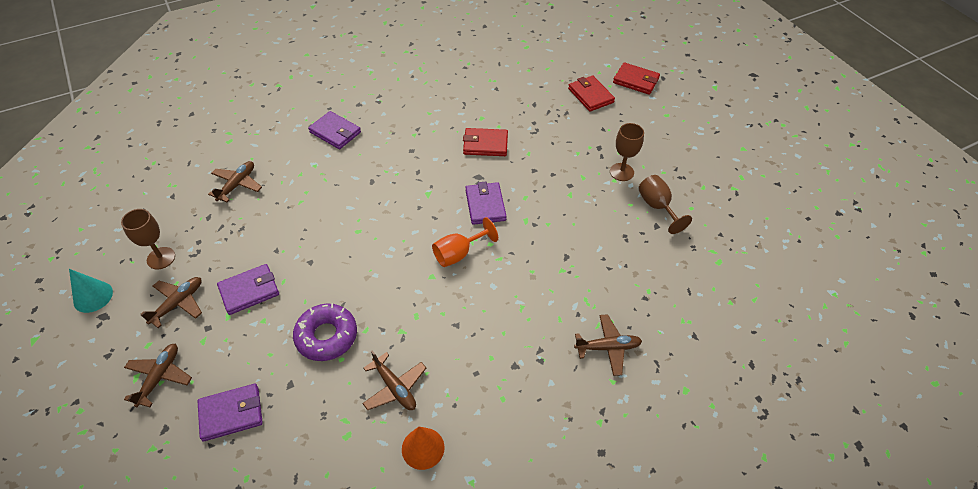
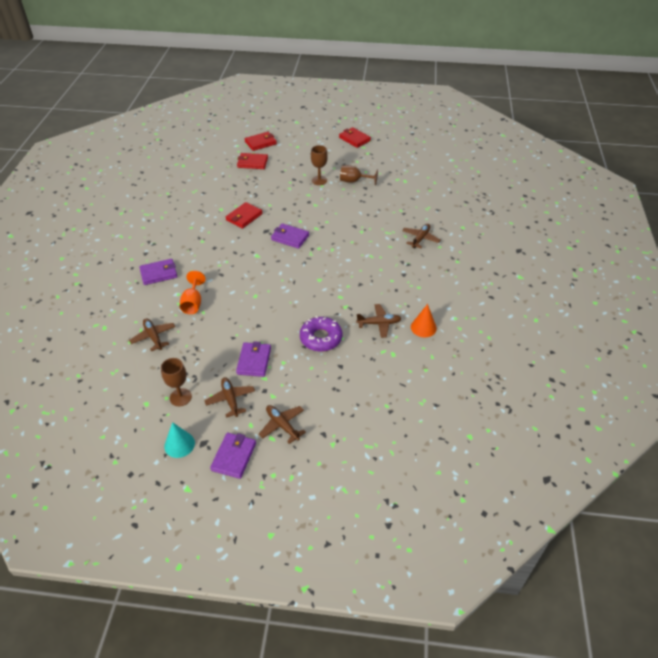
camera: 55 degrees left, 5 degrees down
purple wallet [198,384,263,442] -> purple wallet moved to [210,433,256,479]
orange goblet [432,217,498,267] -> orange goblet moved to [180,271,206,314]
none -> red wallet [339,127,371,148]

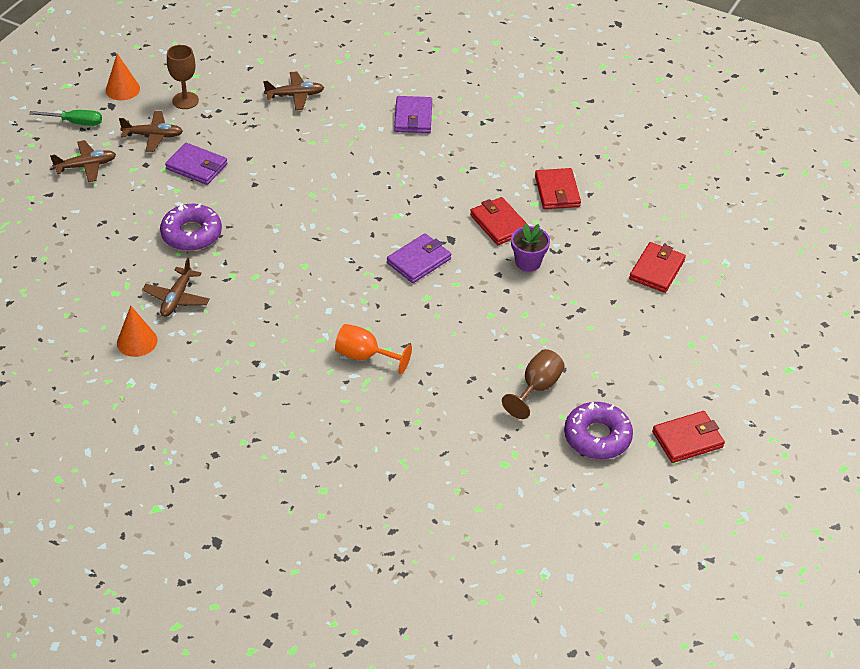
camera: 110 degrees right, 0 degrees up
turquoise cone [164,422,195,458] -> orange cone [106,54,140,100]
orange goblet [180,271,206,314] -> orange goblet moved to [335,324,412,374]
purple wallet [210,433,256,479] -> green screwdriver [29,110,102,126]
red wallet [245,132,277,151] -> red wallet moved to [535,168,581,209]
brown goblet [311,145,328,185] -> none
brown plane [402,224,441,248] -> none
none -> purple flower pot [511,224,550,272]
none -> purple donut [564,402,633,459]

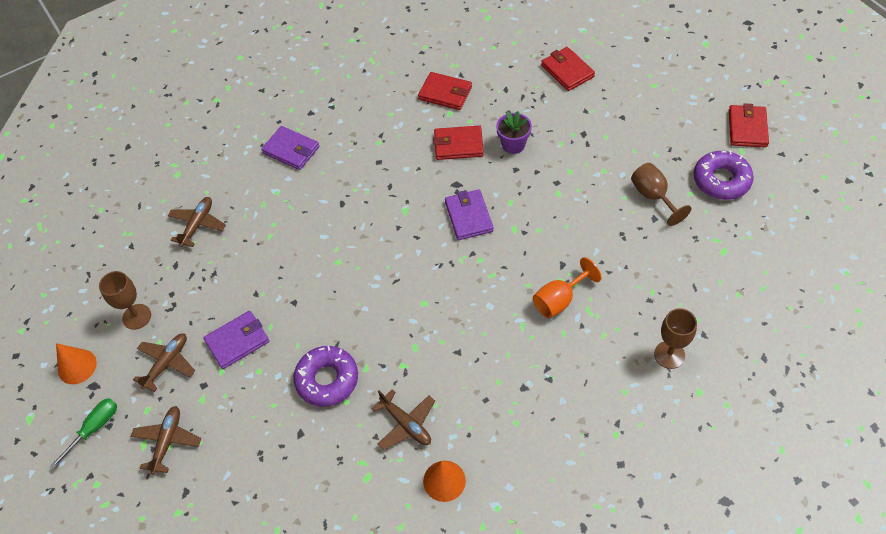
camera: 55 degrees left, 10 degrees up
none -> brown goblet [654,308,697,369]

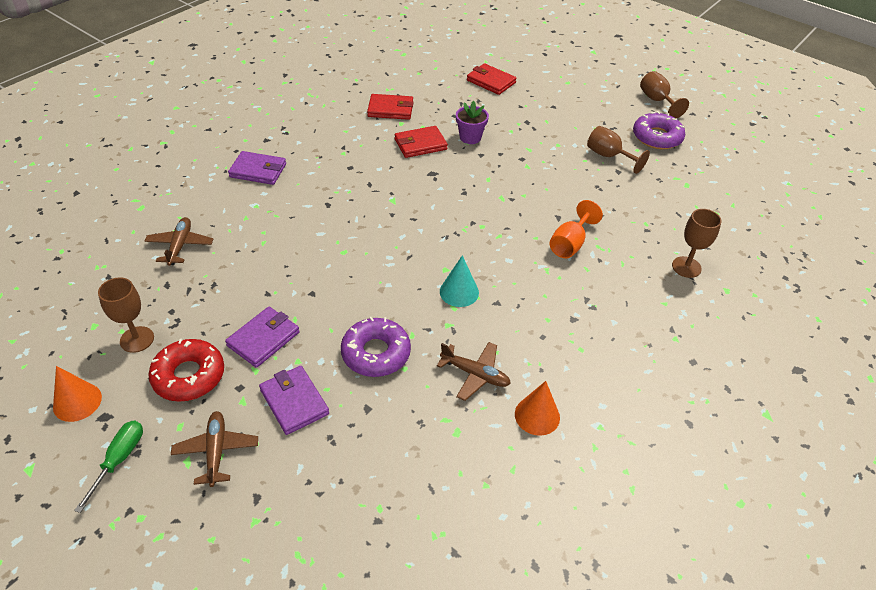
camera: 25 degrees left, 10 degrees down
brown plane [133,333,195,392] -> red donut [148,339,224,402]
purple wallet [445,189,494,240] -> purple wallet moved to [259,366,329,435]
red wallet [729,103,769,148] -> brown goblet [640,71,689,118]
none -> turquoise cone [440,255,479,307]

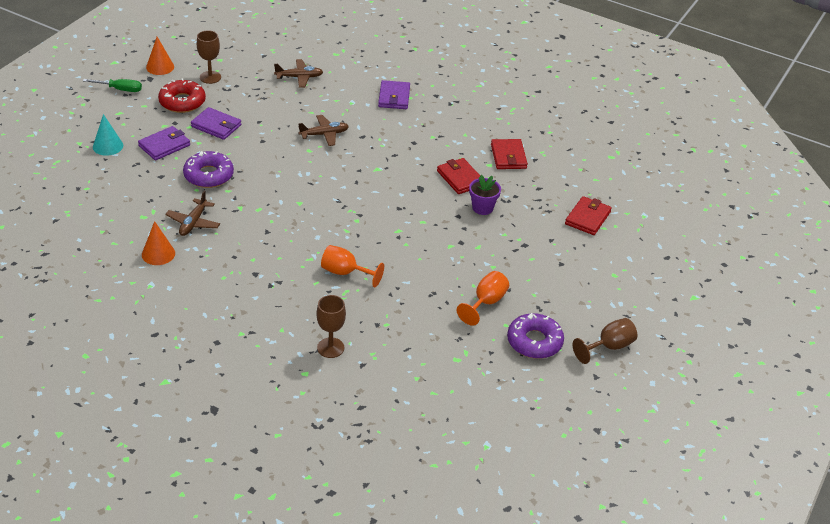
camera: 80 degrees right, 5 degrees down
brown plane [171,411,258,487] -> brown plane moved to [298,115,349,146]
turquoise cone [440,255,479,307] -> turquoise cone moved to [93,114,123,156]
brown goblet [587,126,650,174] -> orange goblet [457,271,509,326]

